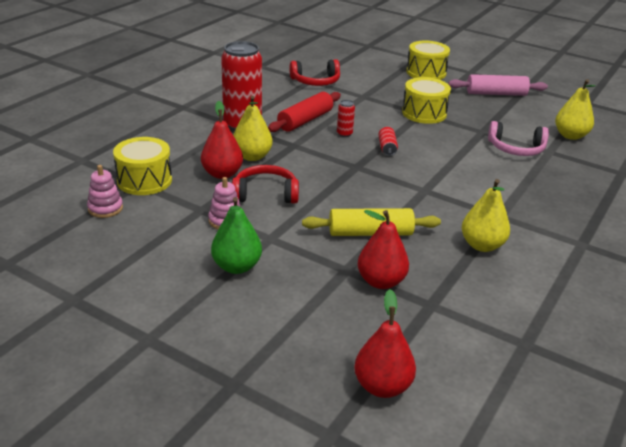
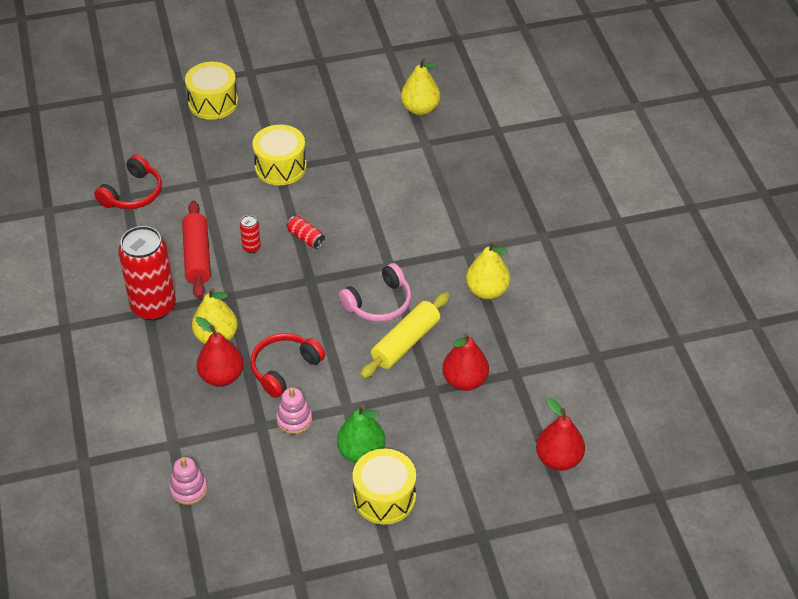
camera: 45 degrees left, 15 degrees up
yellow drum [113,137,172,195] -> yellow drum moved to [353,449,416,525]
pink rolling pin [448,74,548,96] -> none
pink headphones [488,121,549,156] -> pink headphones moved to [339,263,411,322]

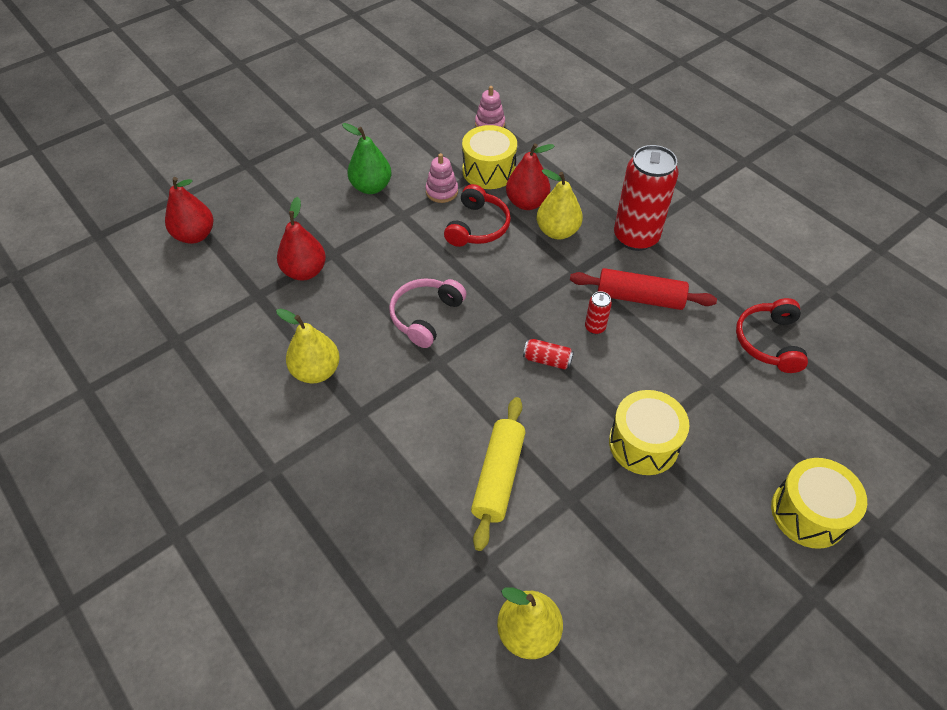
camera: 155 degrees right, 5 degrees up
red rolling pin [182,201,211,299] -> red rolling pin turned 45 degrees counterclockwise [570,268,717,310]
yellow drum [353,449,416,525] -> yellow drum moved to [462,125,517,189]
yellow rolling pin [360,292,450,379] -> yellow rolling pin moved to [471,397,526,551]

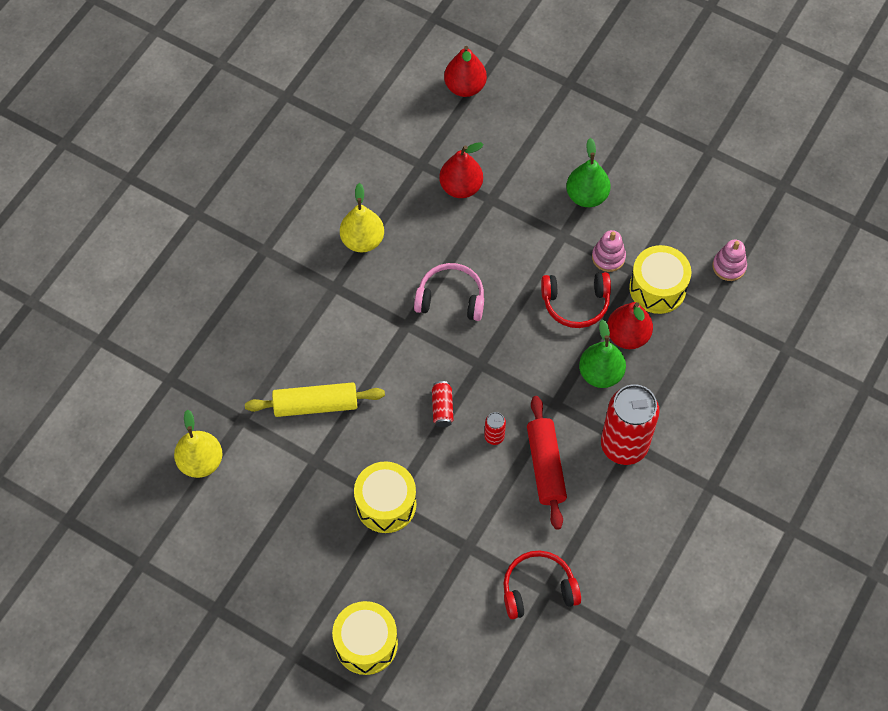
camera: 70 degrees right, 10 degrees up
yellow pear [537,169,583,240] -> green pear [579,319,626,388]

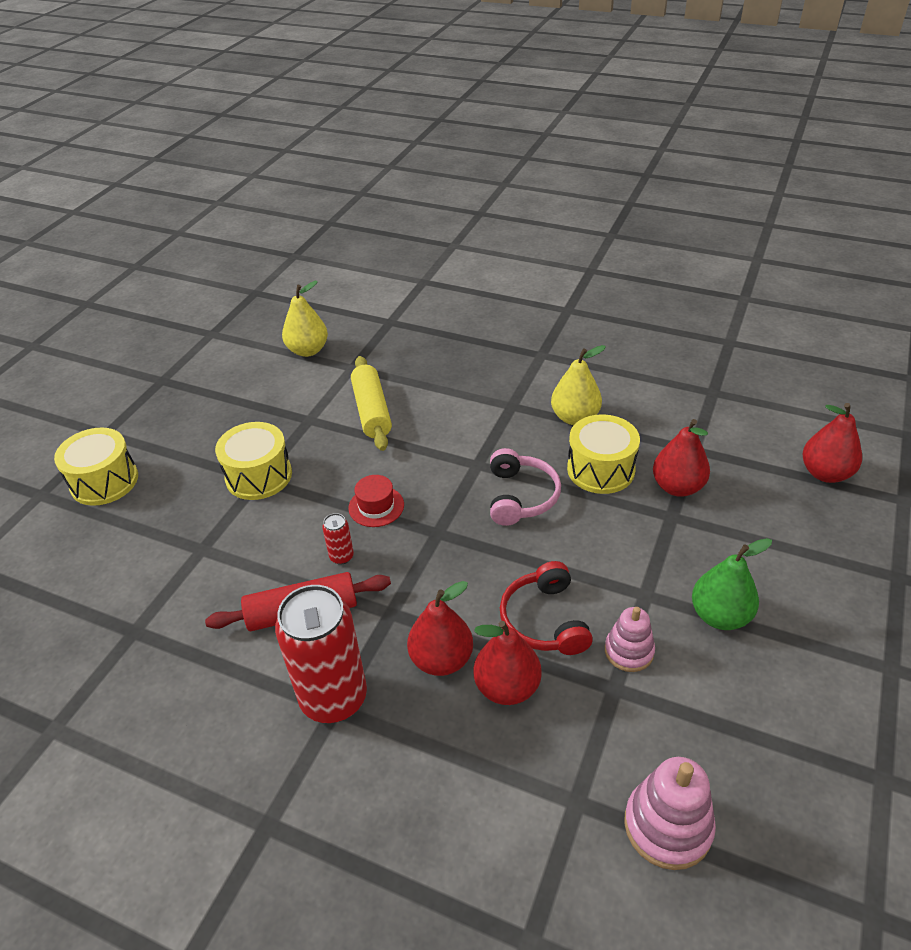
camera: 85 degrees right, 20 degrees down
red can [432,381,453,427] -> red hat [348,475,404,527]
red headphones [503,550,581,619] -> none
green pear [579,319,626,388] -> red pear [407,581,473,676]
yellow drum [629,245,691,314] -> yellow drum moved to [567,414,640,494]
pink stacking toy [713,240,747,281] -> pink stacking toy [624,757,716,870], size x1.51

